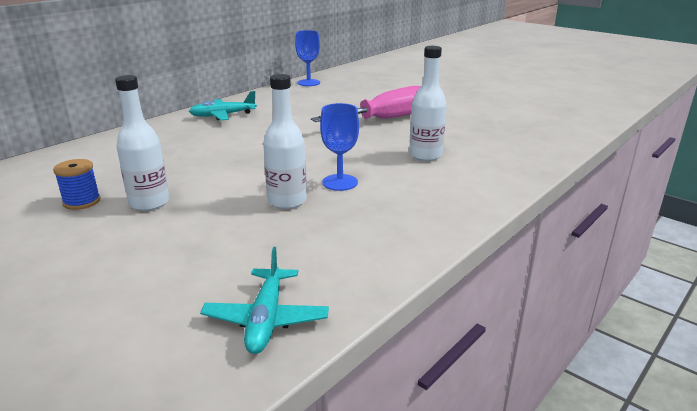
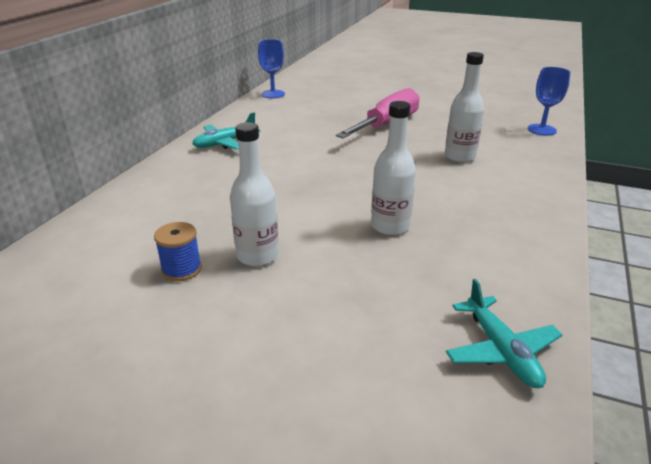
camera: 20 degrees left, 5 degrees up
blue goblet [320,103,359,191] -> blue goblet moved to [528,67,571,136]

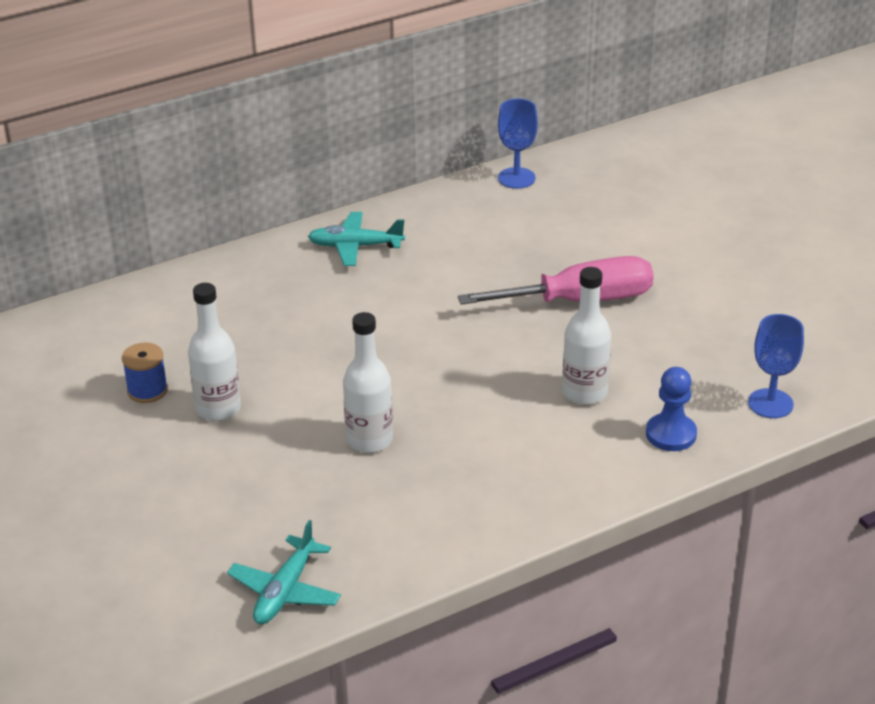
camera: 40 degrees right, 5 degrees up
none -> blue pawn [646,367,697,451]

